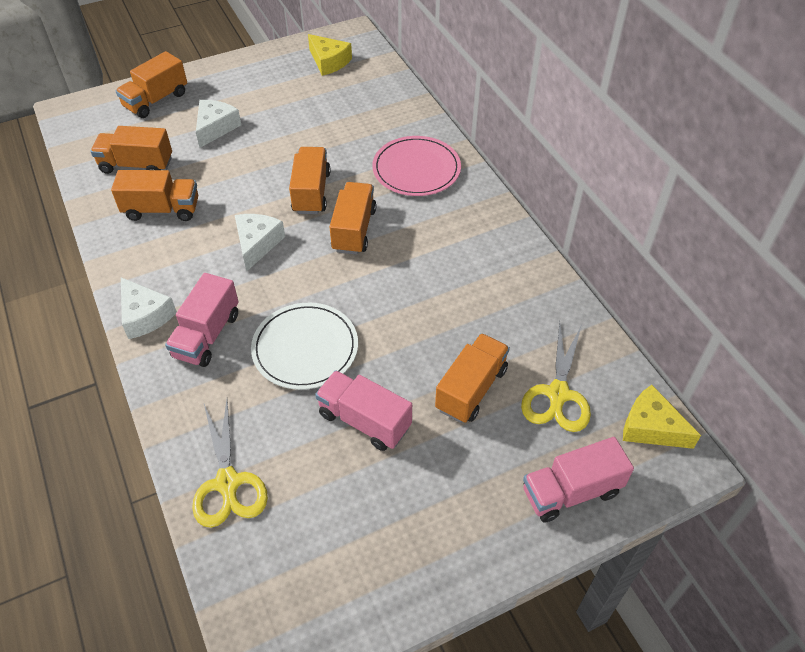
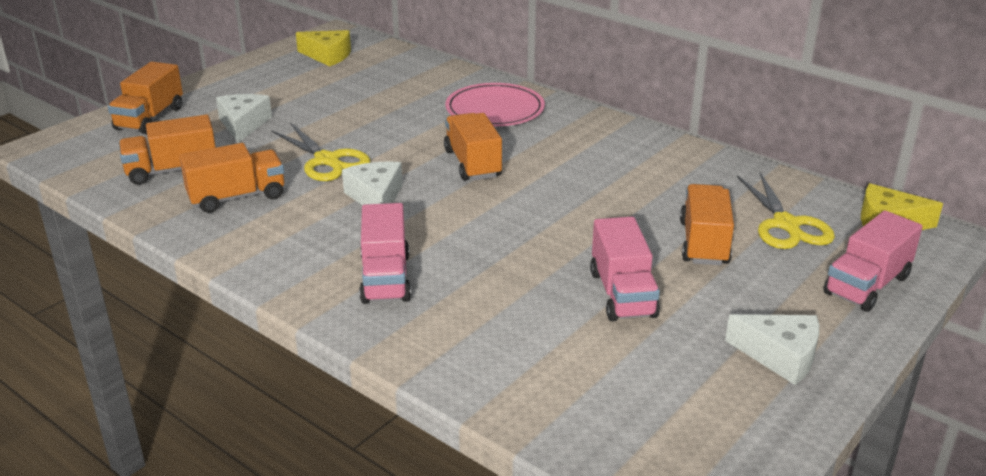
camera: 25 degrees left, 20 degrees down
white cheese [121,277,177,339] -> white cheese moved to [725,314,819,385]
yellow scissors [192,400,268,528] -> yellow scissors moved to [271,123,371,181]
white plate [251,303,358,390] -> none
orange truck [289,147,330,214] -> none
pink truck [315,370,412,451] -> pink truck turned 105 degrees counterclockwise [590,217,660,321]

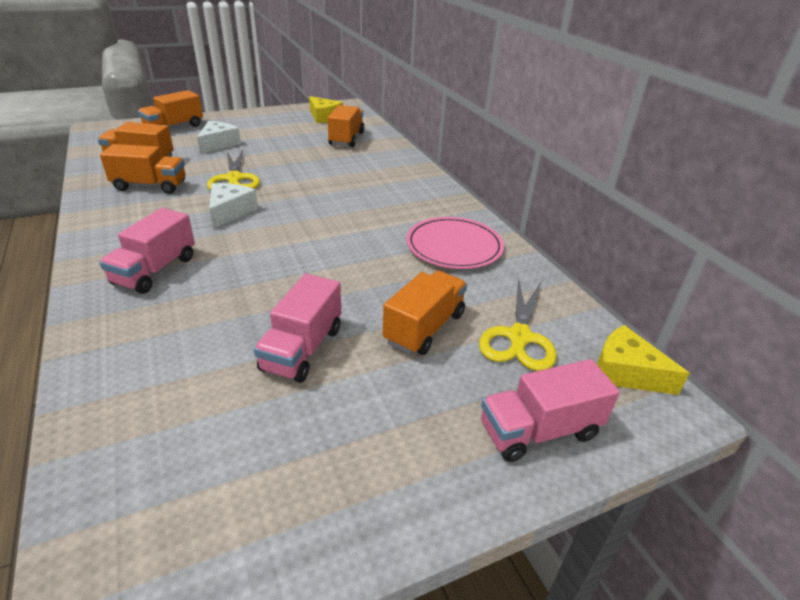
camera: 25 degrees right, 5 degrees up
orange truck [444,113,502,181] -> orange truck moved to [328,105,365,147]
pink plate [445,83,545,126] -> pink plate moved to [406,217,504,269]
white cheese [725,314,819,385] -> none

